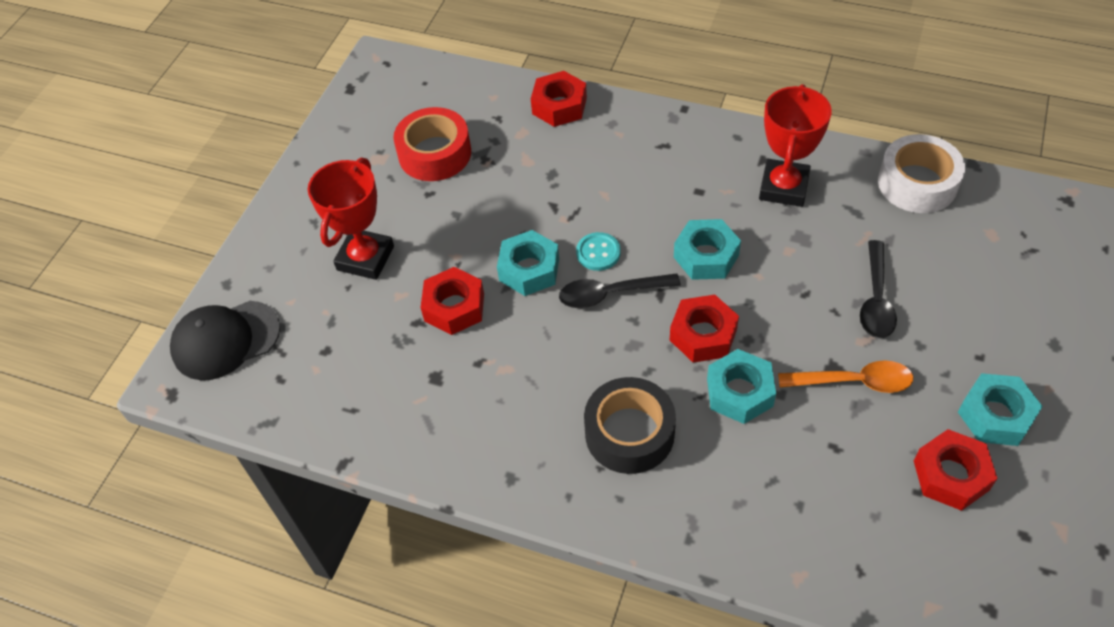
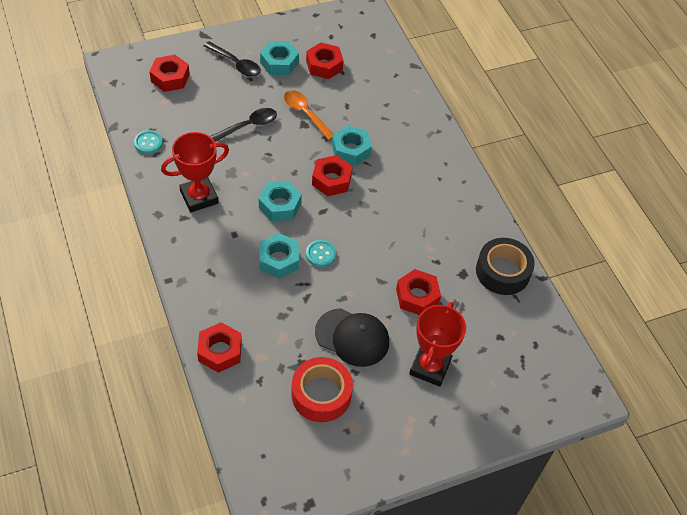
camera: 140 degrees left, 0 degrees up
black cap [170,301,280,380] -> black cap moved to [315,308,389,367]
red trophy [308,158,394,280] -> red trophy turned 45 degrees counterclockwise [409,302,466,387]
turquoise nut [497,230,559,296] -> turquoise nut moved to [259,233,299,279]
black spoon [559,273,681,308] -> black spoon moved to [204,41,261,77]
black tape [584,377,676,474] -> black tape moved to [476,238,535,295]
white tape [878,134,965,213] -> turquoise button [134,130,163,154]
none -> red nut [149,55,190,92]

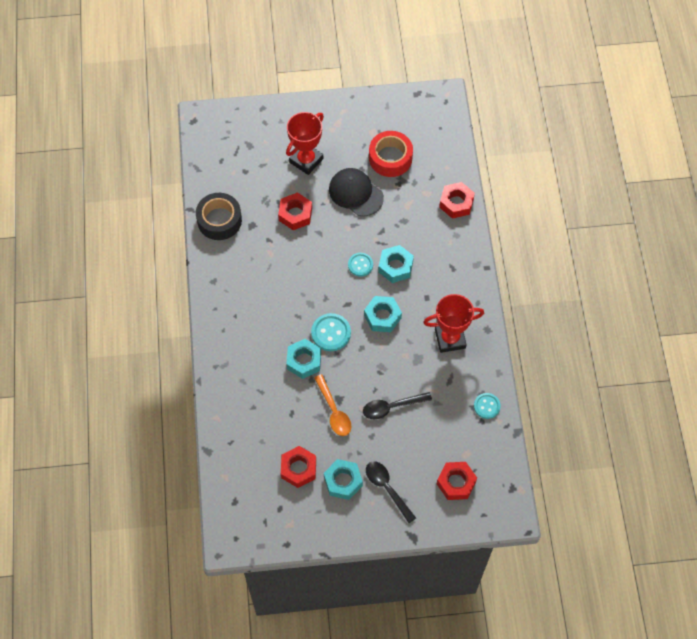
camera: 160 degrees left, 10 degrees up
red nut [312,155,353,196] -> turquoise button [311,313,351,351]

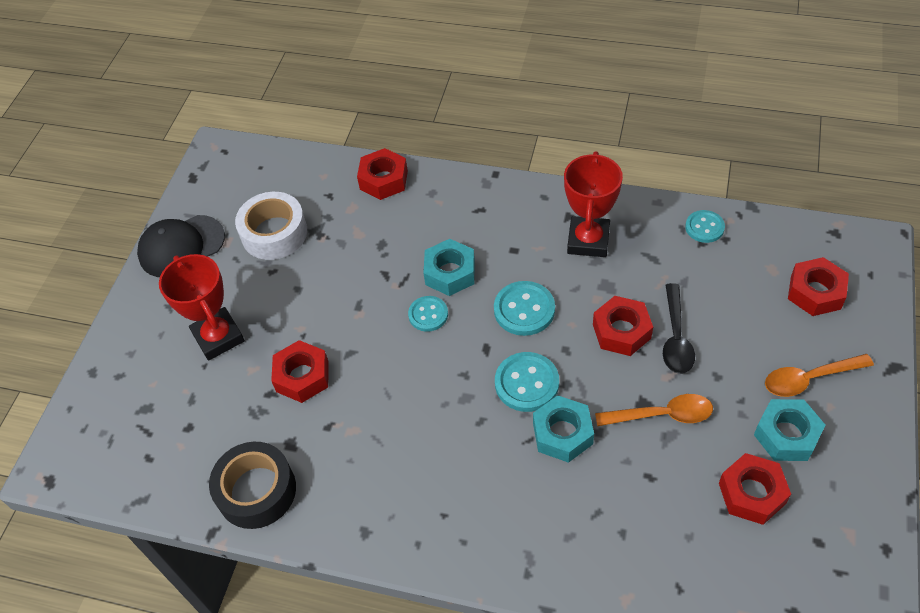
camera: 65 degrees left, 10 degrees down
black cap [329,168,384,217] -> black cap moved to [137,215,225,277]
turquoise nut [364,296,402,332] -> turquoise button [494,281,555,336]
black spoon [366,461,416,523] -> orange spoon [765,354,874,397]
red tape [369,131,413,177] -> white tape [235,192,307,260]
none -> red nut [593,296,653,356]

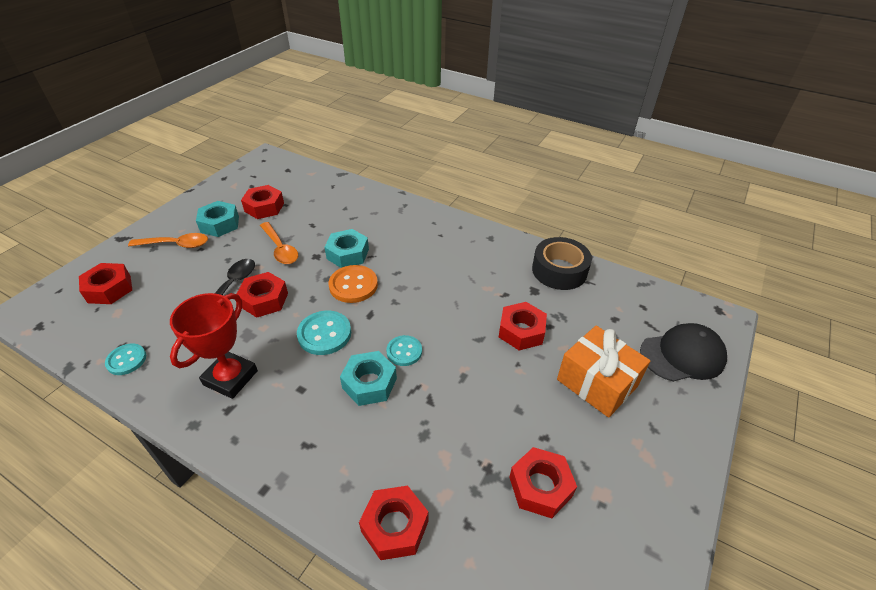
camera: 170 degrees left, 10 degrees down
black cap [137,215,225,277] -> black cap moved to [640,323,727,382]
red trophy [159,254,245,361] -> orange gift [557,326,651,418]
white tape [235,192,307,260] -> red nut [509,447,577,518]
turquoise button [495,352,559,412] -> orange button [329,265,378,303]
orange spoon [595,394,713,426] -> orange spoon turned 135 degrees counterclockwise [260,222,298,264]

